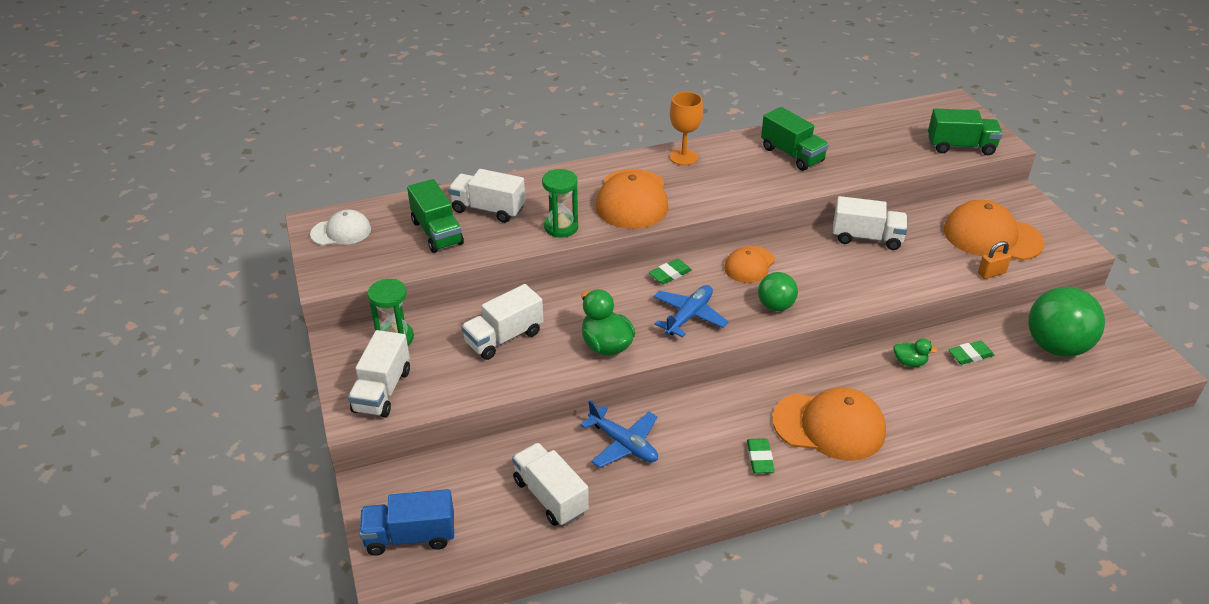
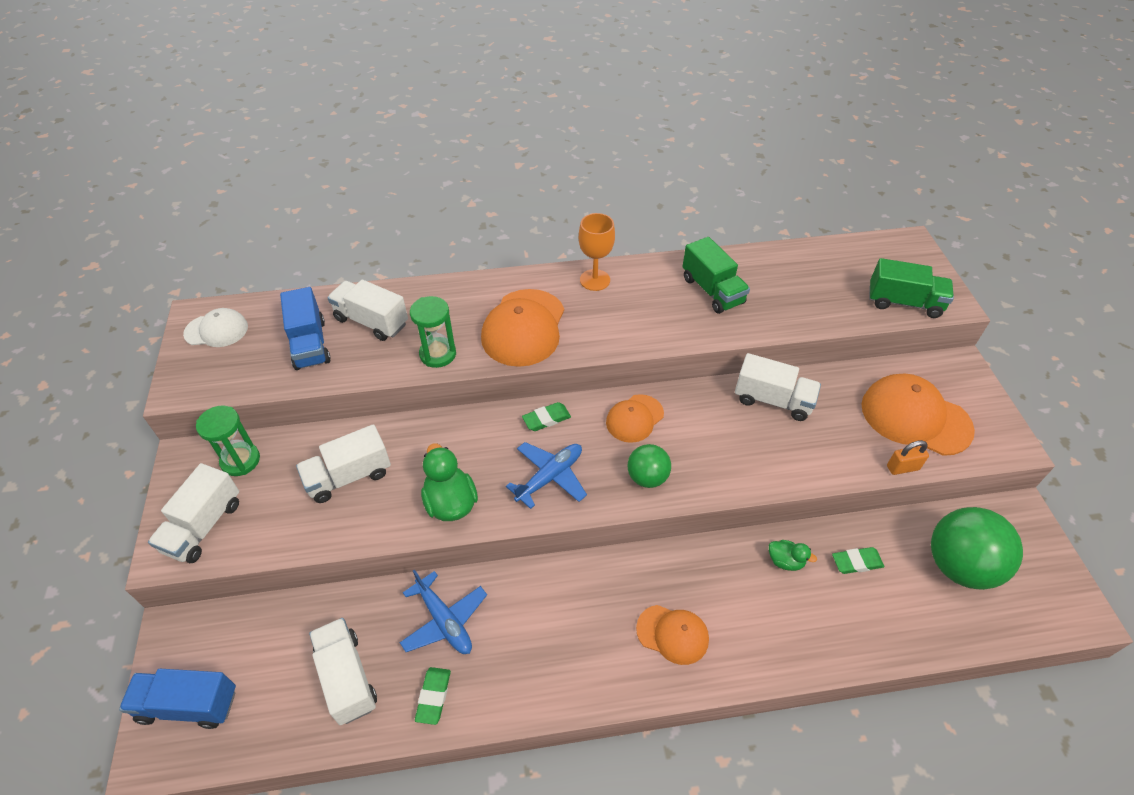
camera: 10 degrees right, 10 degrees up
green truck [407,179,464,253] -> blue truck [280,287,331,370]
green eraser [747,438,775,473] -> green eraser moved to [415,667,451,725]
orange cap [772,387,886,461] -> orange cap [636,605,709,665], size x0.59

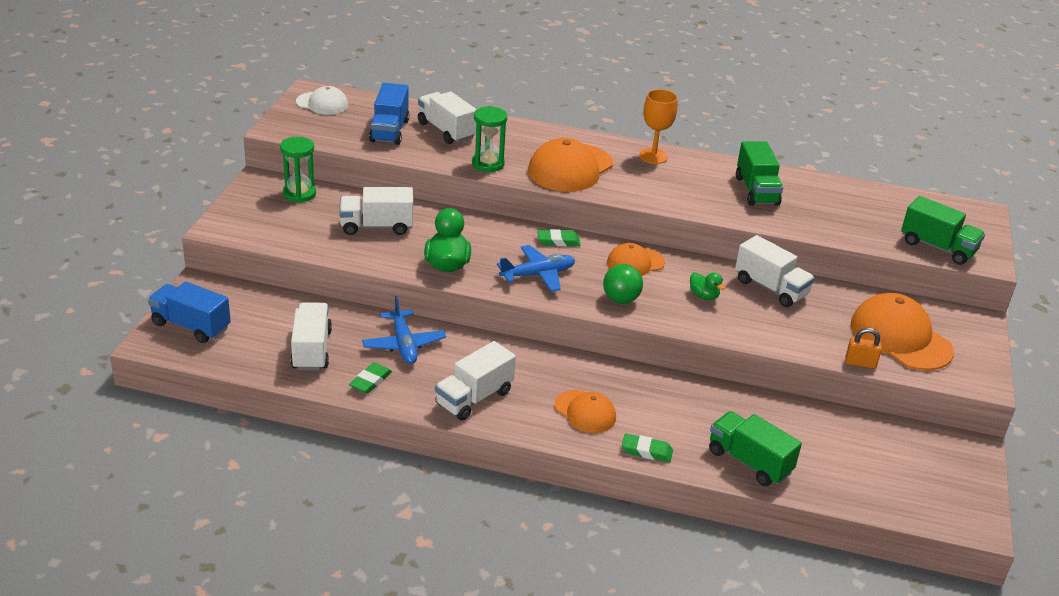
camera: 20 degrees right, 15 degrees down
white truck [148,463,239,563] -> white truck moved to [435,341,516,421]
green duck [769,540,817,571] -> green duck moved to [690,272,726,300]
green eraser [832,547,884,574] -> green eraser moved to [622,434,673,462]
green ball [931,507,1023,590] -> none
none -> green truck [709,411,802,486]

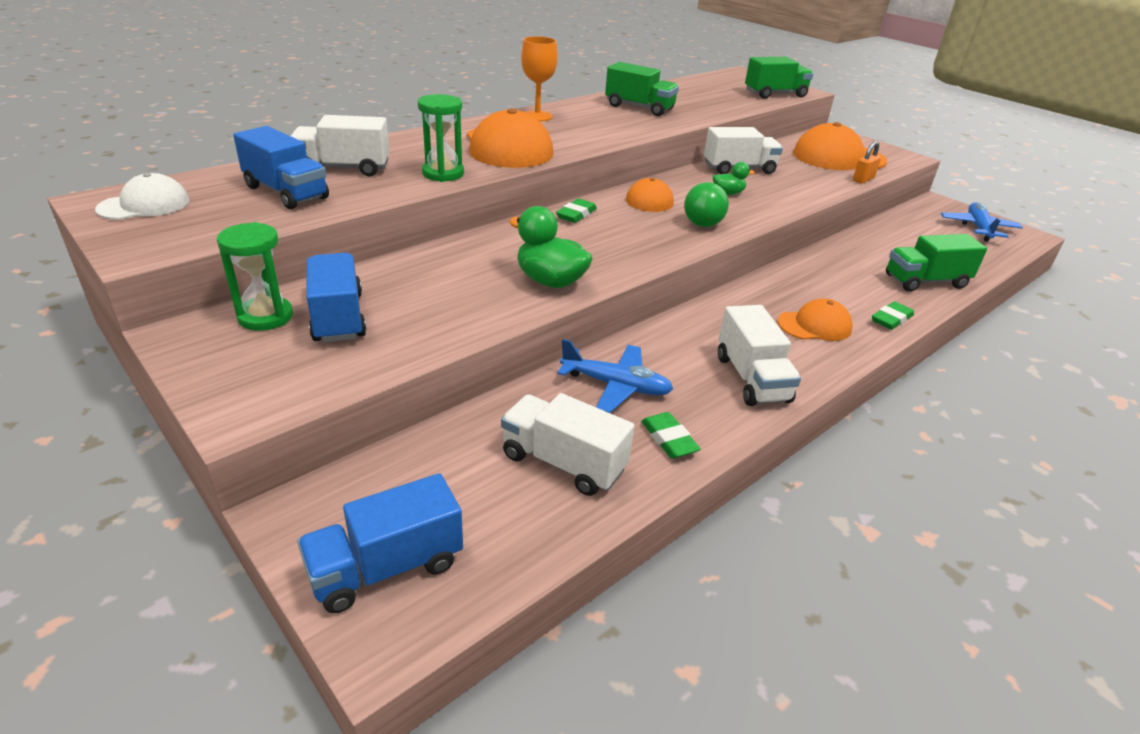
camera: 55 degrees left, 0 degrees up
white truck [339,187,413,235] -> none
blue plane [497,245,575,292] -> blue plane moved to [941,202,1023,242]
none -> blue truck [307,253,366,343]

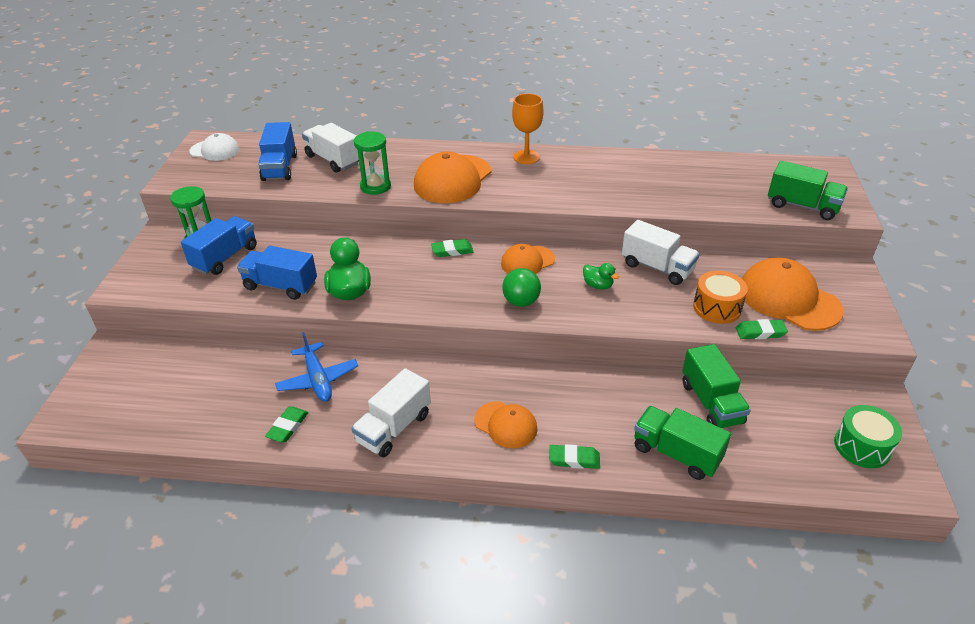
camera: 50 degrees right, 5 degrees up
blue truck [297,473,463,613] -> blue truck moved to [237,246,317,300]
white truck [501,393,634,496] -> none
green truck [605,62,679,116] -> green truck moved to [682,344,751,428]
orange padlock [853,141,881,184] -> green eraser [736,319,788,339]
blue plane [941,202,1023,242] -> green drum [834,405,902,468]
none -> orange drum [693,271,748,324]

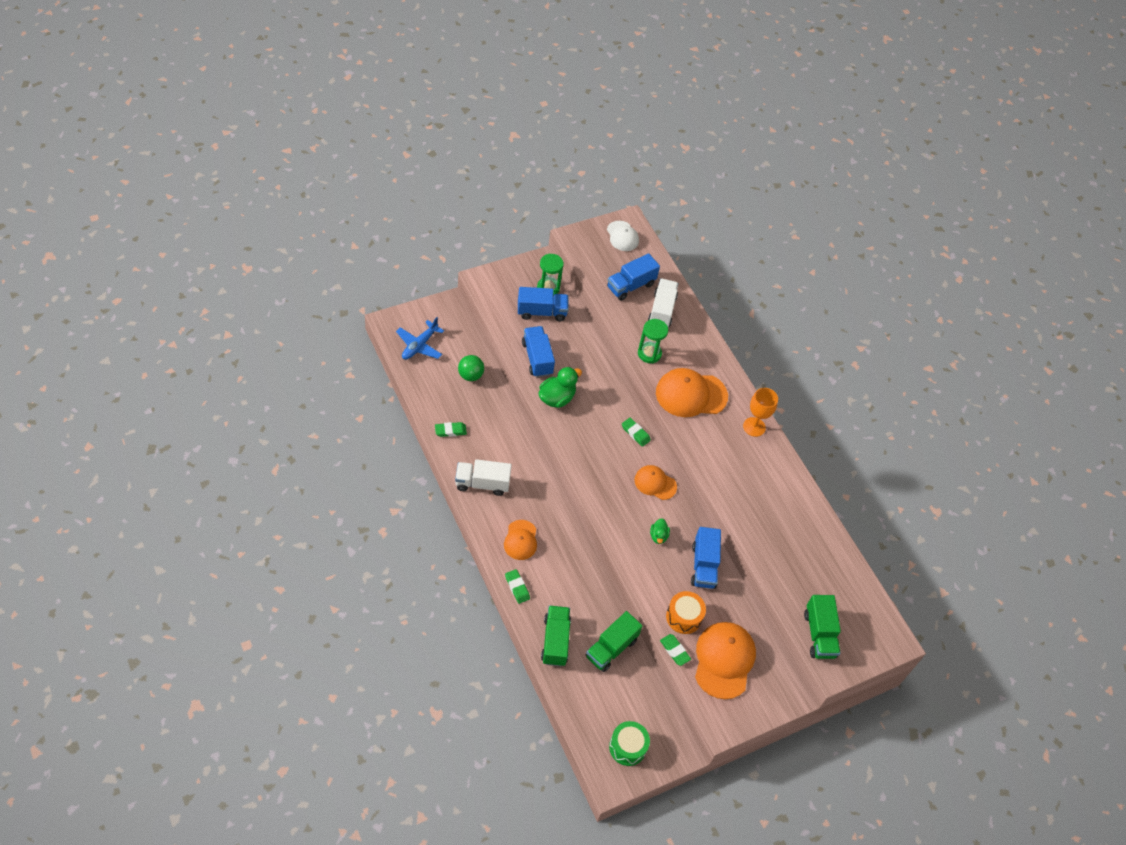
camera: 50 degrees right, 15 degrees up
blue plane [275,332,358,402] -> blue plane moved to [396,317,444,360]
green ball [502,268,541,307] -> green ball moved to [458,355,484,381]
white truck [622,220,700,285] -> blue truck [691,527,721,589]

